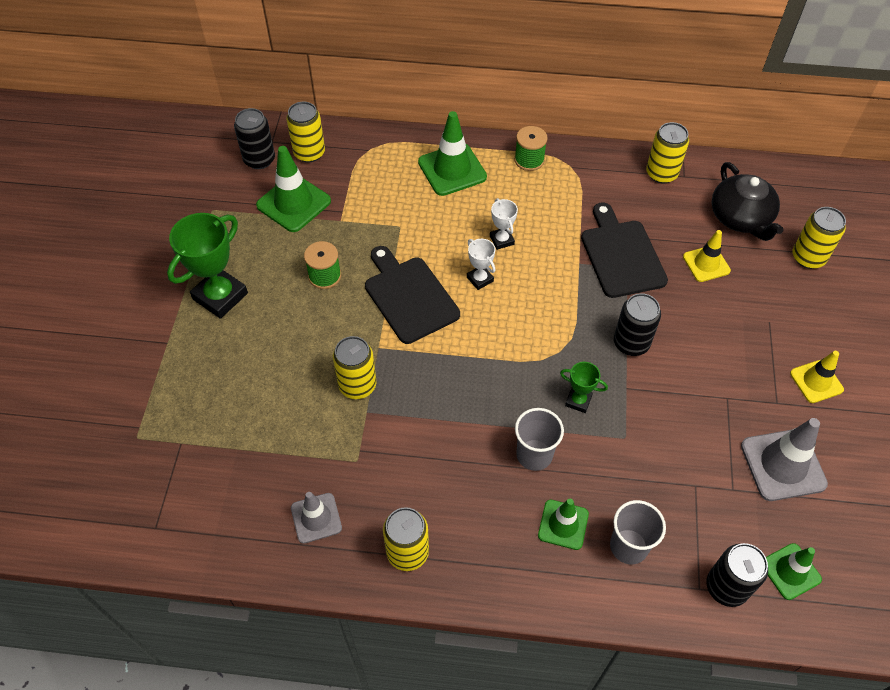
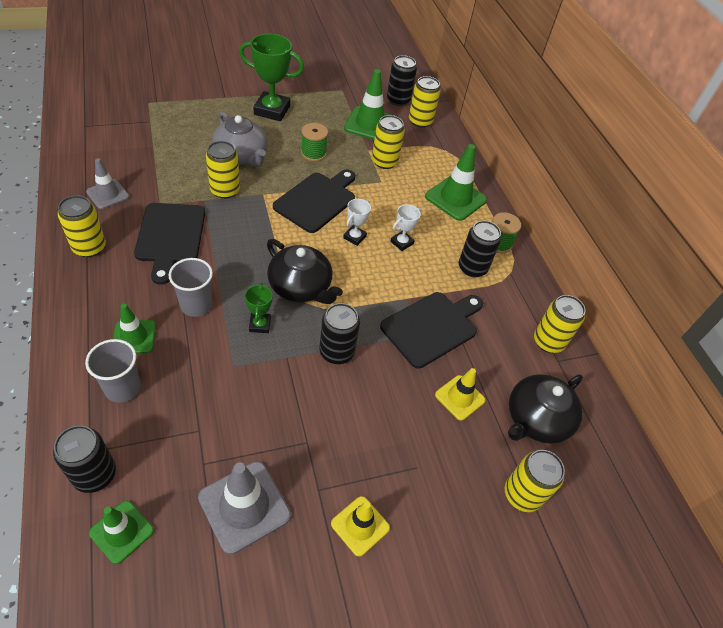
camera: 60 degrees right, 5 degrees down
none -> black cutting board [134,203,205,285]
none -> grey teapot [212,112,267,167]
none -> black teapot [267,239,343,304]
none -> yellow can [372,115,405,169]
none -> black can [459,221,501,277]

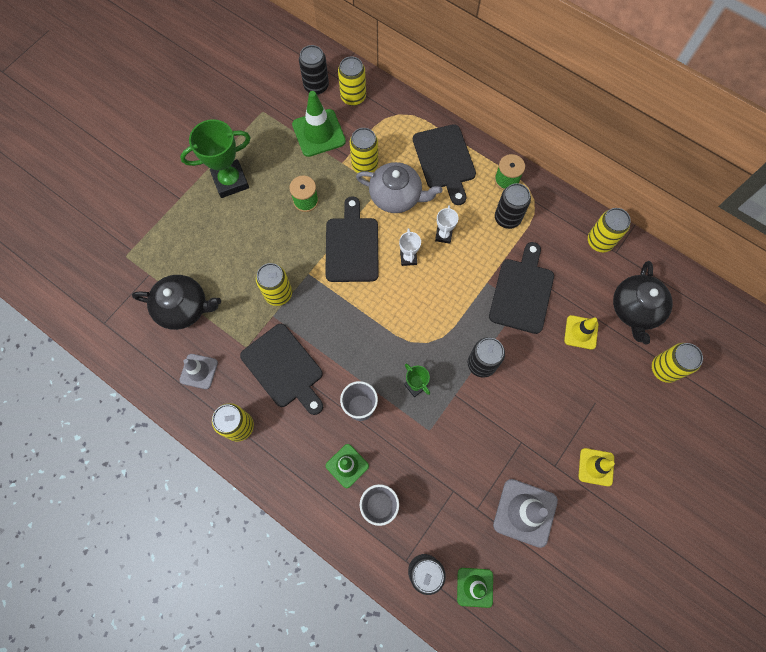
camera: 30 degrees left, 20 degrees up
grey teapot [212,112,267,167] -> grey teapot moved to [356,162,442,213]
black teapot [267,239,343,304] -> black teapot moved to [132,275,221,330]
green traffic cone [425,144,487,221] -> black cutting board [413,124,476,205]

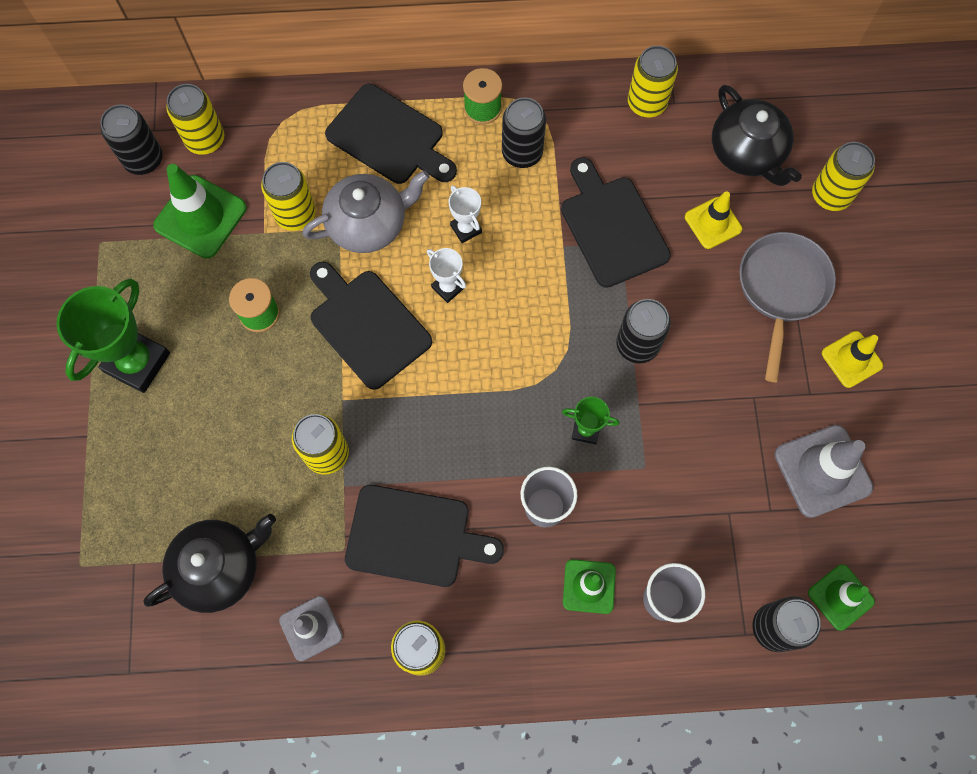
camera: 40 degrees left, 0 degrees up
none -> grey pan [739,232,836,382]

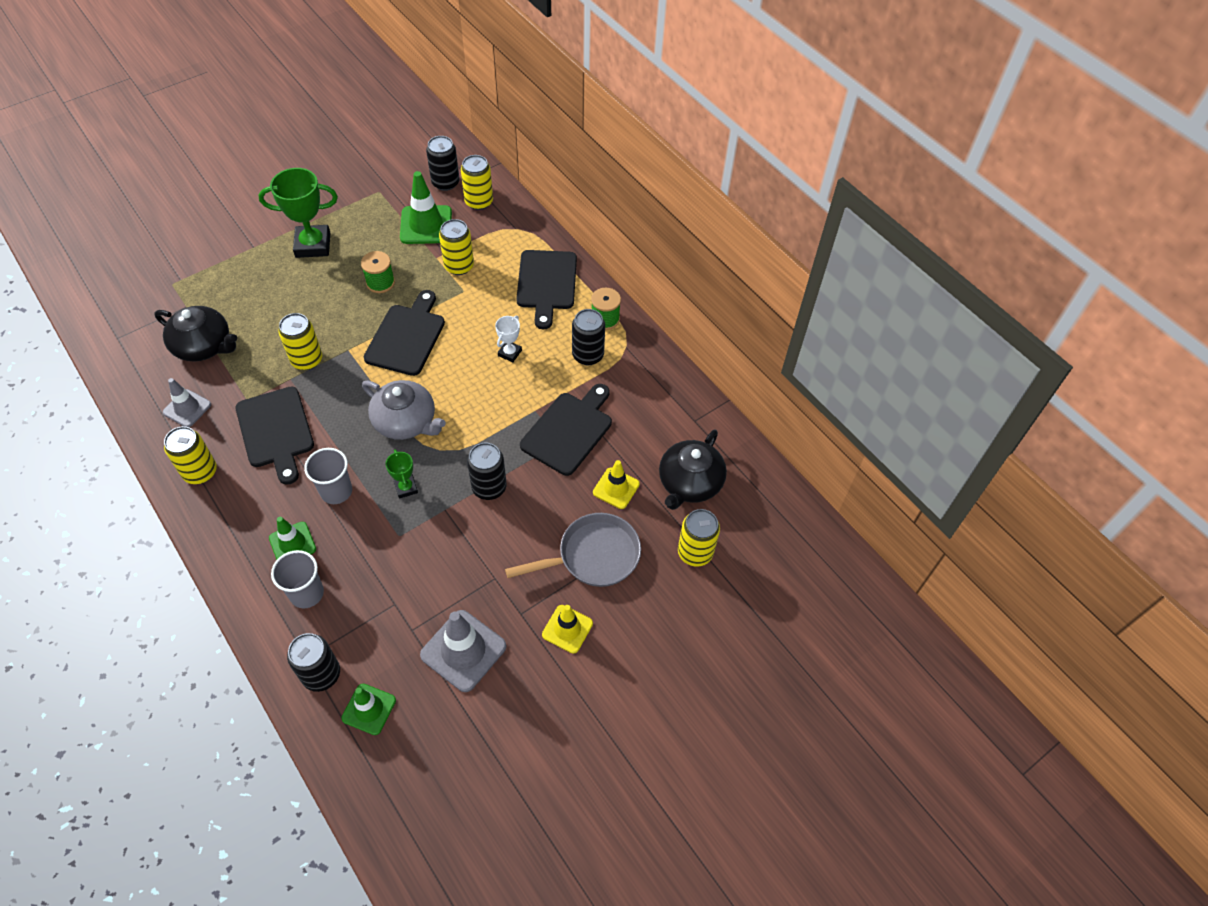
camera: 55 degrees right, 15 degrees down
grey teapot [302,170,430,253] -> grey teapot moved to [362,380,446,440]
white trophy [427,248,466,303] -> none
yellow can [628,46,678,118] -> none

